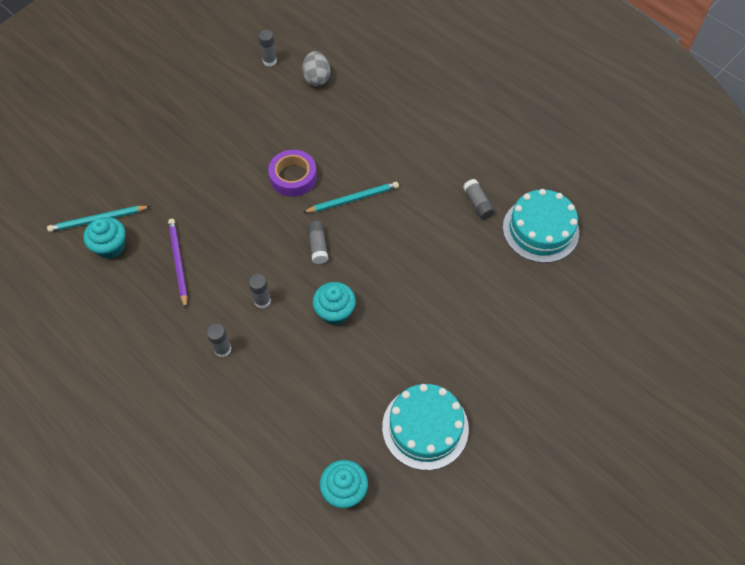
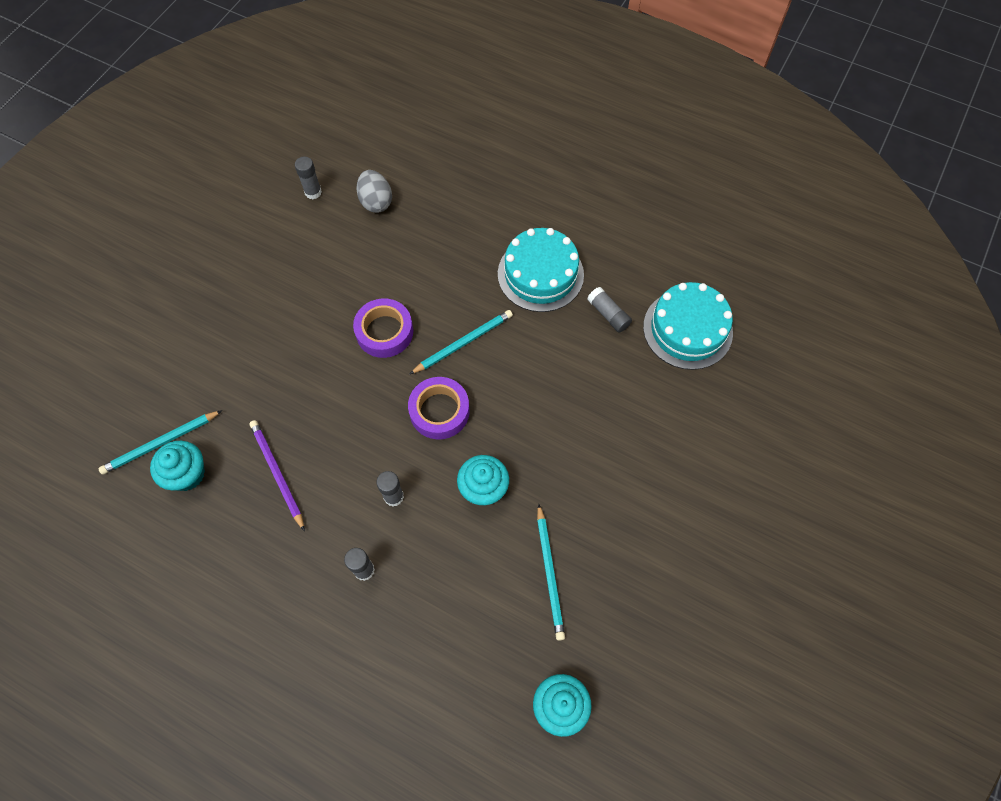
camera: 15 degrees left, 5 degrees up
grey glue stick [307,221,328,264] -> purple tape [408,377,469,439]
turquoise cake [382,384,469,470] -> turquoise cake moved to [498,228,584,312]
none -> turquoise pencil [537,504,565,641]

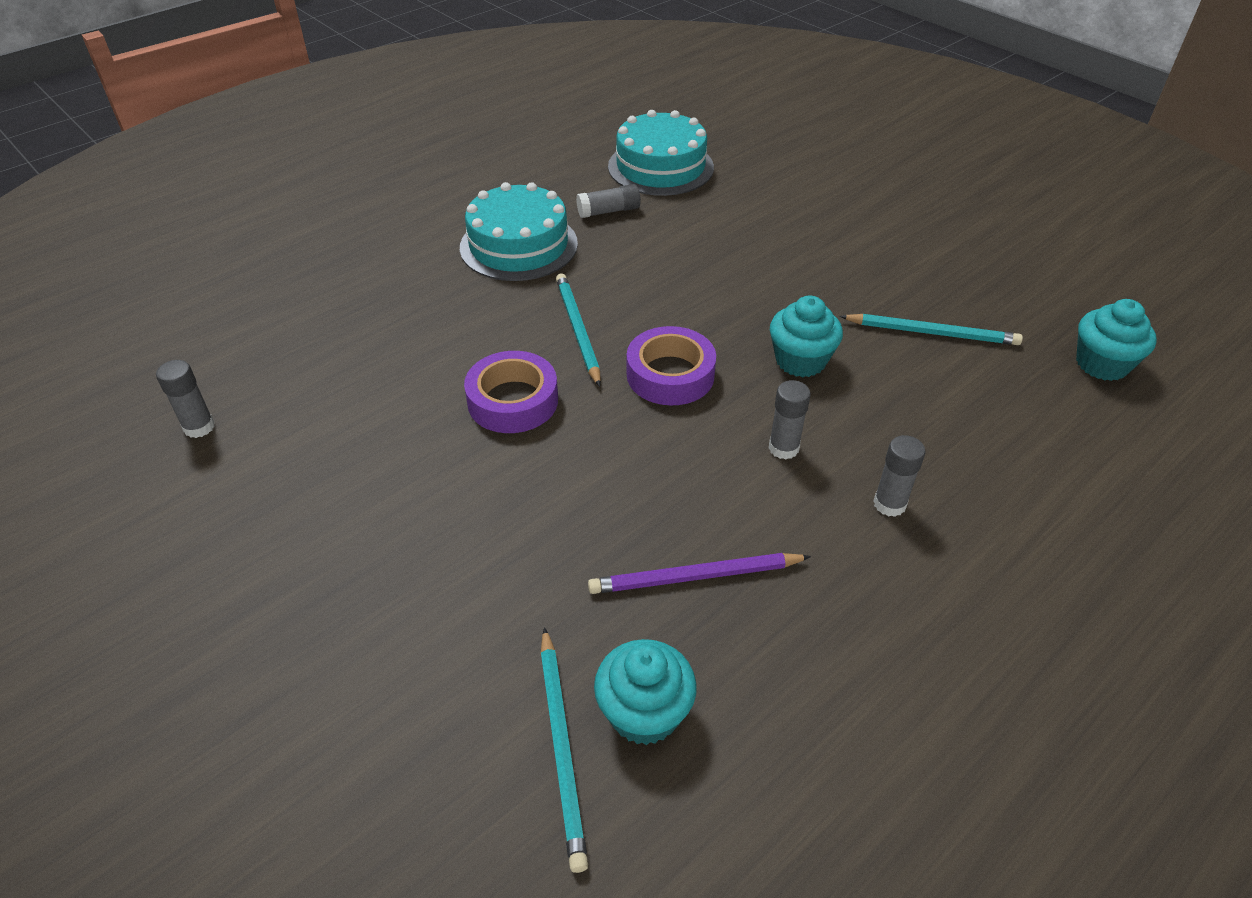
camera: 70 degrees left, 20 degrees down
grey egg [357,170,392,213] -> none

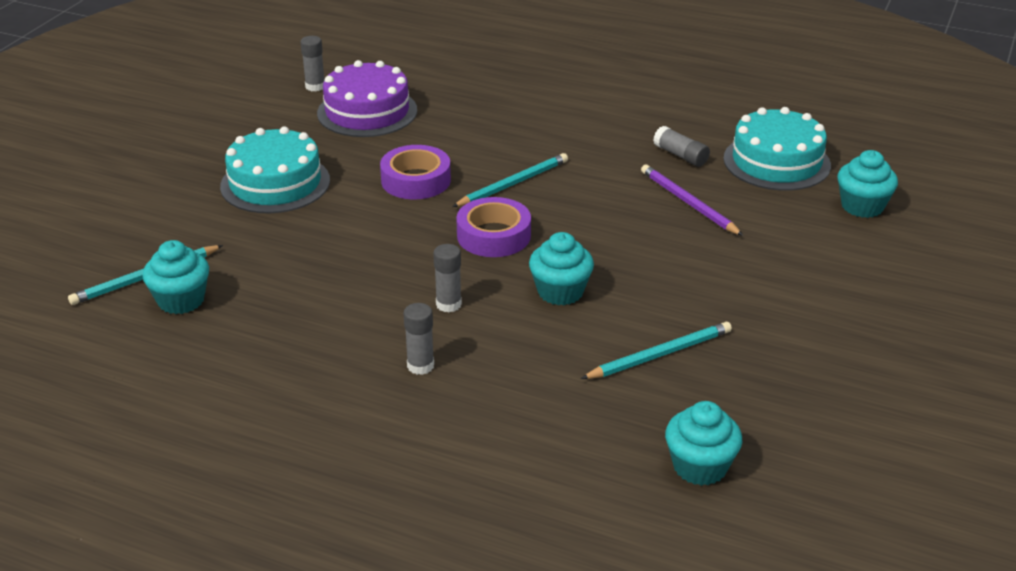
camera: 65 degrees right, 10 degrees down
turquoise cake [460,182,578,281] -> turquoise cake moved to [220,126,330,213]
purple pencil [588,553,811,594] -> purple pencil moved to [641,165,743,236]
turquoise pencil [840,314,1023,345] -> turquoise pencil turned 105 degrees counterclockwise [581,322,732,379]
none -> purple cake [317,60,417,137]
none -> turquoise cupcake [838,150,898,218]

